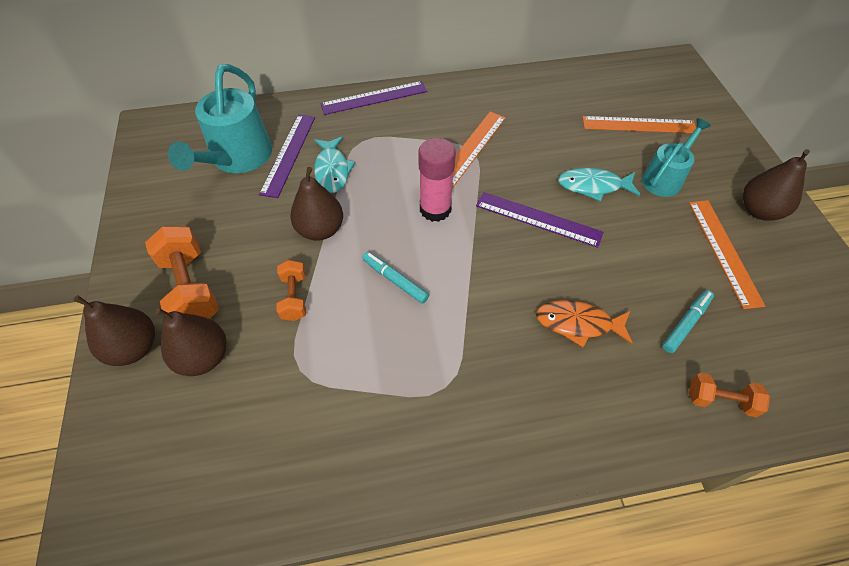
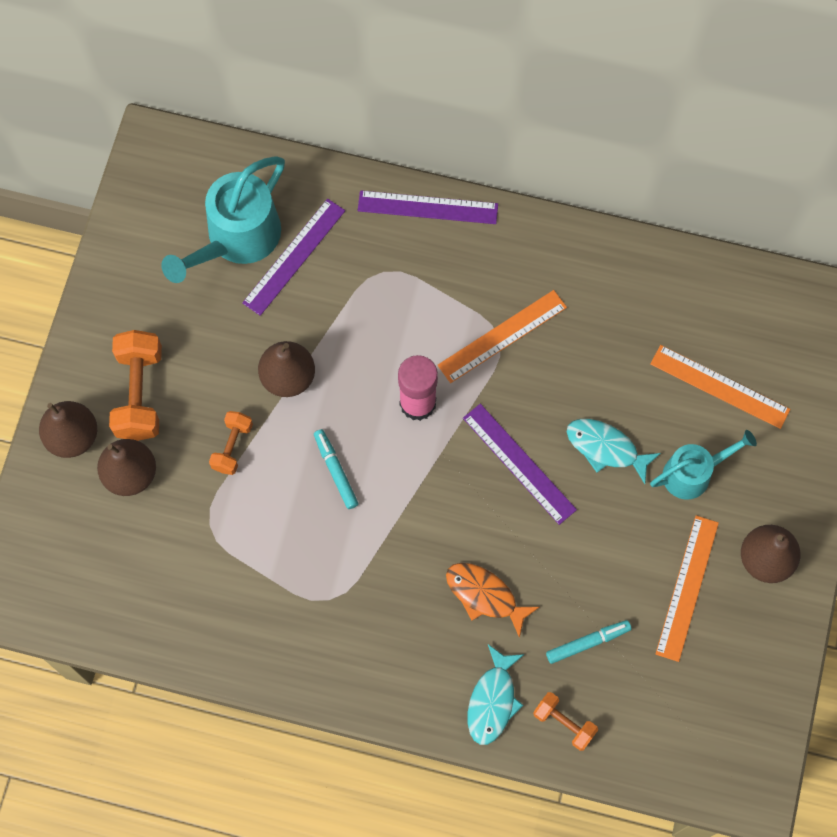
camera: 25 degrees right, 15 degrees up
turquoise fish [314,136,355,193] -> turquoise fish moved to [468,644,524,745]

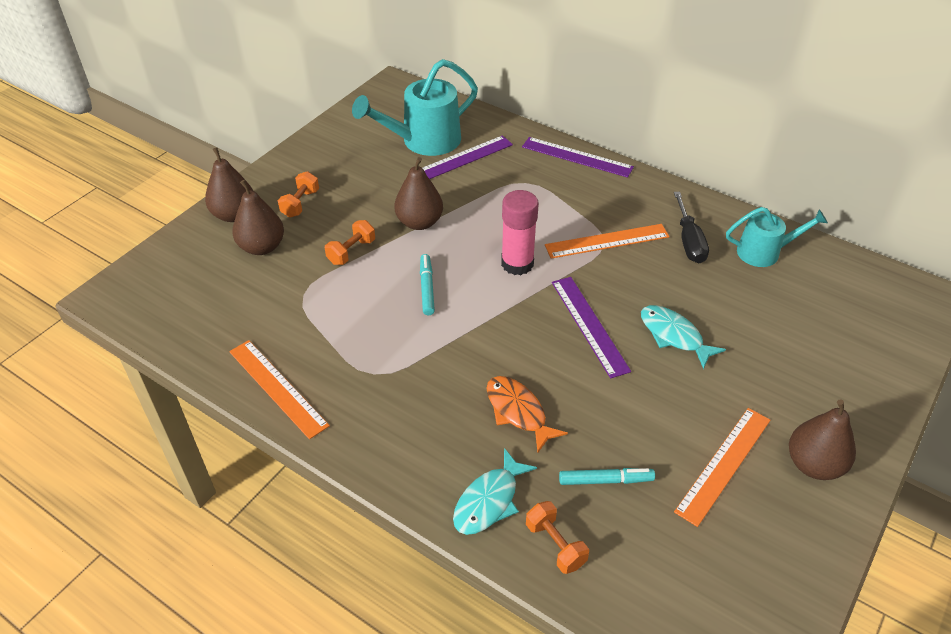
camera: 20 degrees right, 25 degrees down
orange dumbbell [109,330,162,441] -> orange dumbbell [278,171,319,218], size x0.58
orange ruler [650,345,790,429] -> orange ruler moved to [229,340,330,439]
turquoise watering can [650,430,757,500] -> turquoise watering can moved to [726,207,828,267]
none -> black screwdriver [674,192,709,263]

